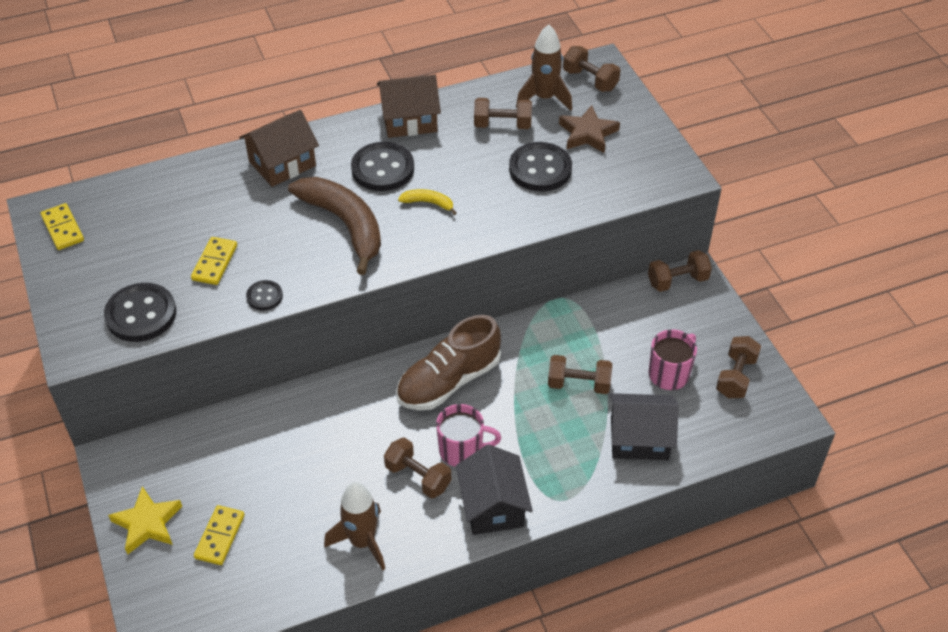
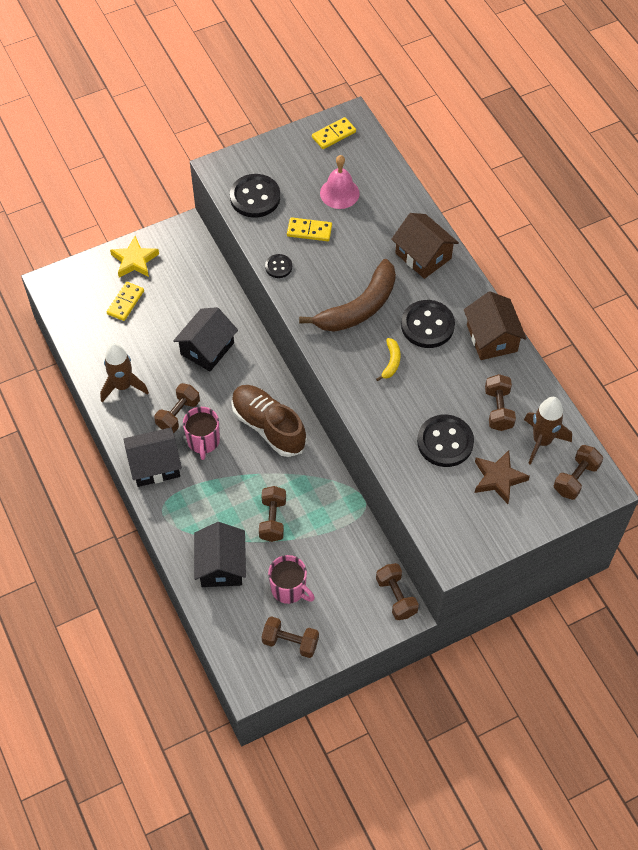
camera: 85 degrees right, 10 degrees up
yellow domino [194,505,245,565] -> yellow domino turned 75 degrees counterclockwise [107,282,144,321]
none -> black house [173,307,238,371]
none -> pink bell [320,155,360,209]

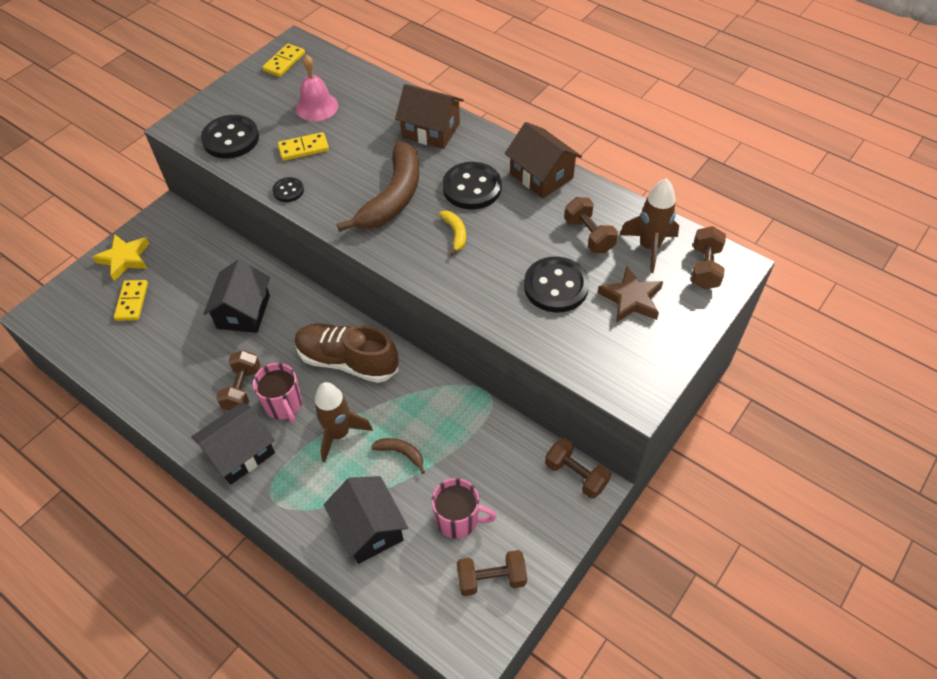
camera: 25 degrees left, 5 degrees down
brown rocket [100,343,149,402] -> brown rocket moved to [314,382,373,462]
brown dumbbell [259,486,286,542] -> brown banana [371,438,425,474]

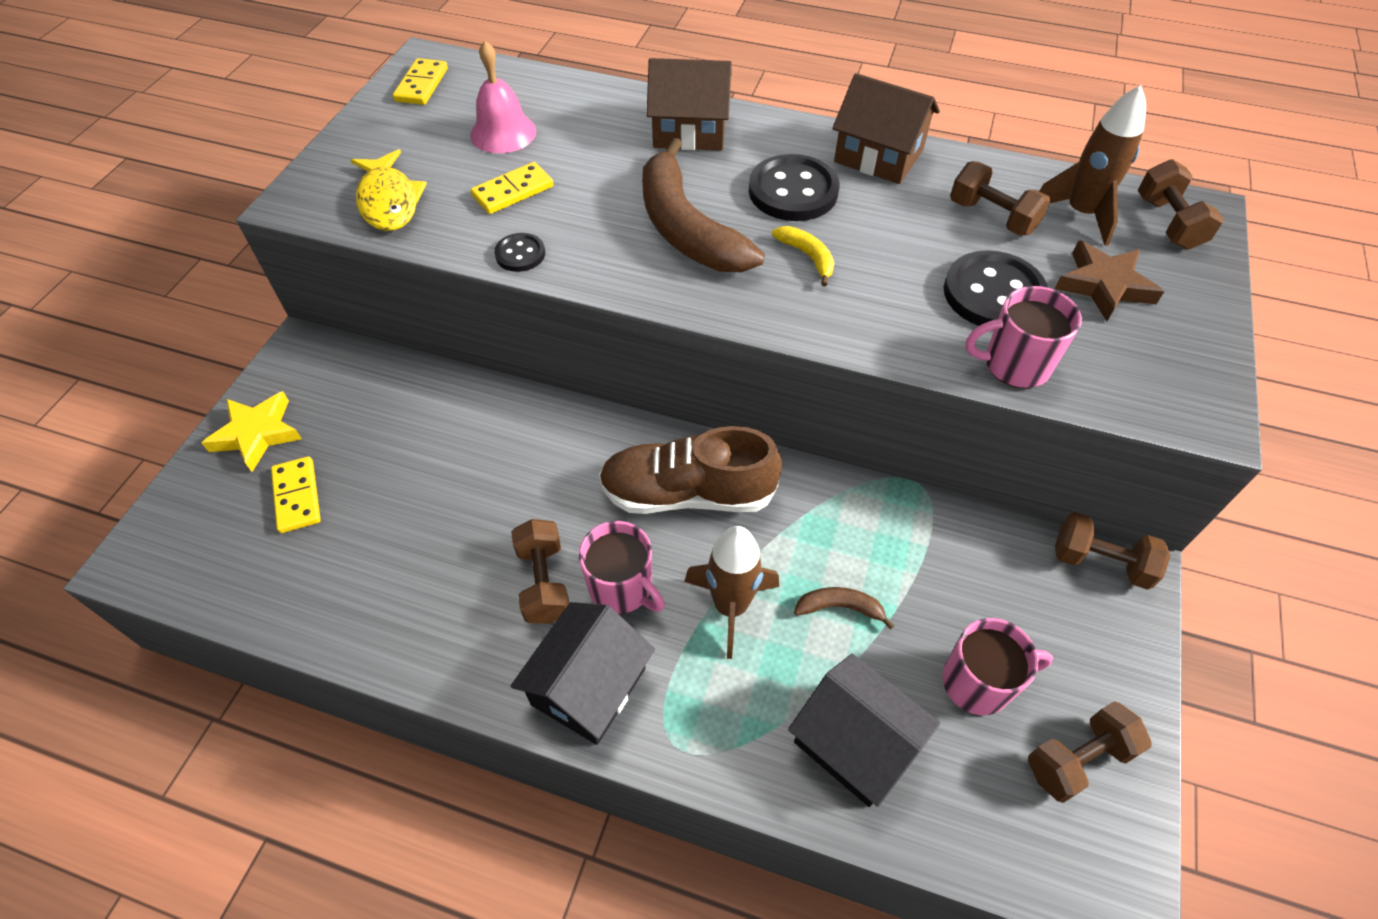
camera: 20 degrees left, 0 degrees up
black button [201,115,259,159] -> yellow fish [351,149,427,231]
black house [203,259,270,333] -> none
brown banana [337,141,419,232] -> brown banana turned 150 degrees clockwise [642,138,765,272]
none -> pink mug [965,286,1082,388]

